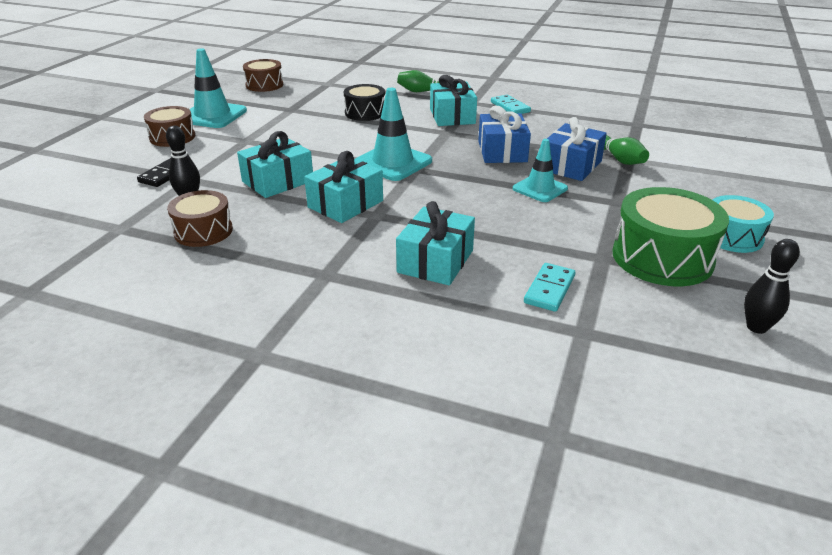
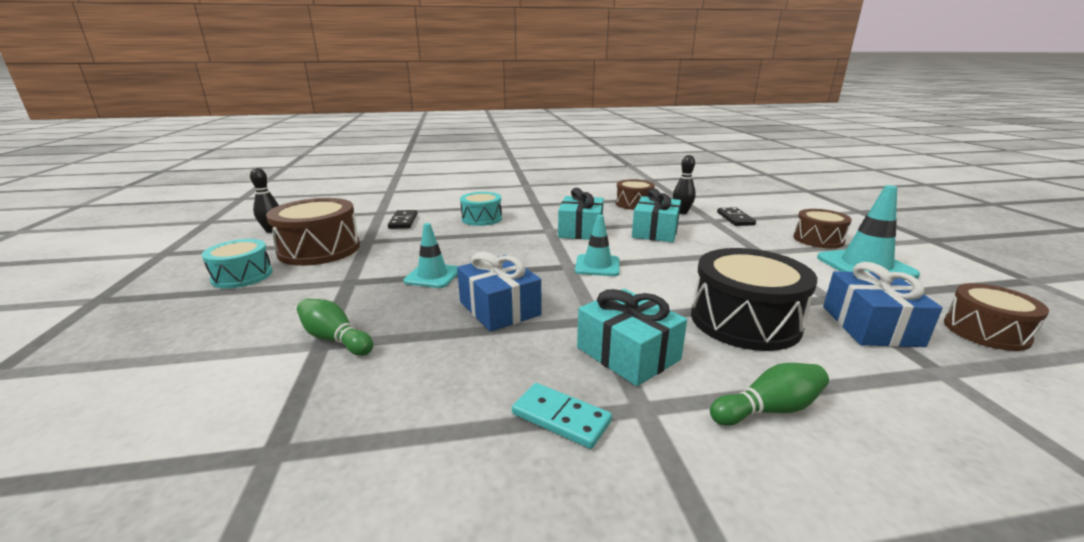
camera: 150 degrees right, 10 degrees down
black drum [344,84,385,121] -> black drum [691,248,817,351], size x1.61
turquoise traffic cone [355,88,432,181] -> turquoise traffic cone [575,215,619,276], size x0.65
turquoise gift [396,201,475,285] -> turquoise drum [460,192,502,226]
turquoise domino [524,263,576,312] -> black domino [388,210,417,229]
blue gift [547,117,607,181] -> blue gift moved to [823,262,943,347]
green drum [613,187,729,286] -> brown drum [266,198,360,266]

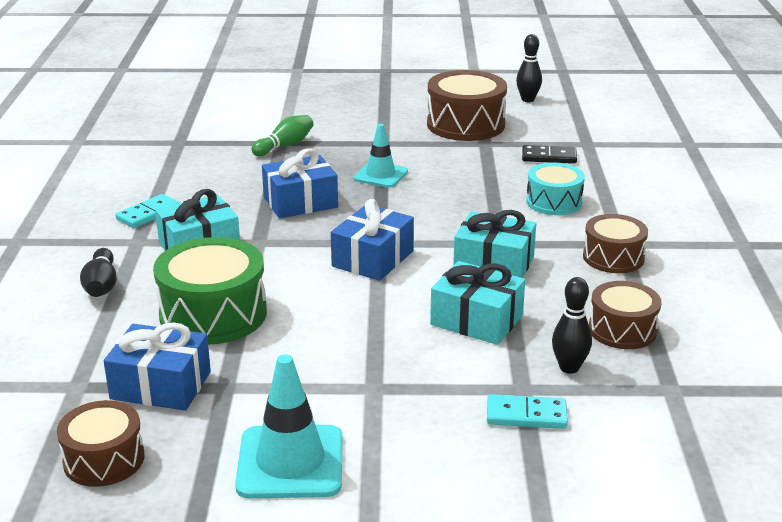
camera: 100 degrees right, 5 degrees up
turquoise drum [202,239,272,289] -> none
turquoise traffic cone [575,215,619,276] -> blue gift [331,199,414,281]
black drum [691,248,817,351] -> green drum [153,237,267,345]
green bowling pin [710,363,829,426] -> black bowling pin [80,248,117,297]
black domino [717,207,756,226] -> turquoise domino [487,394,568,429]
brown drum [794,209,852,248] -> brown drum moved to [583,214,648,273]

